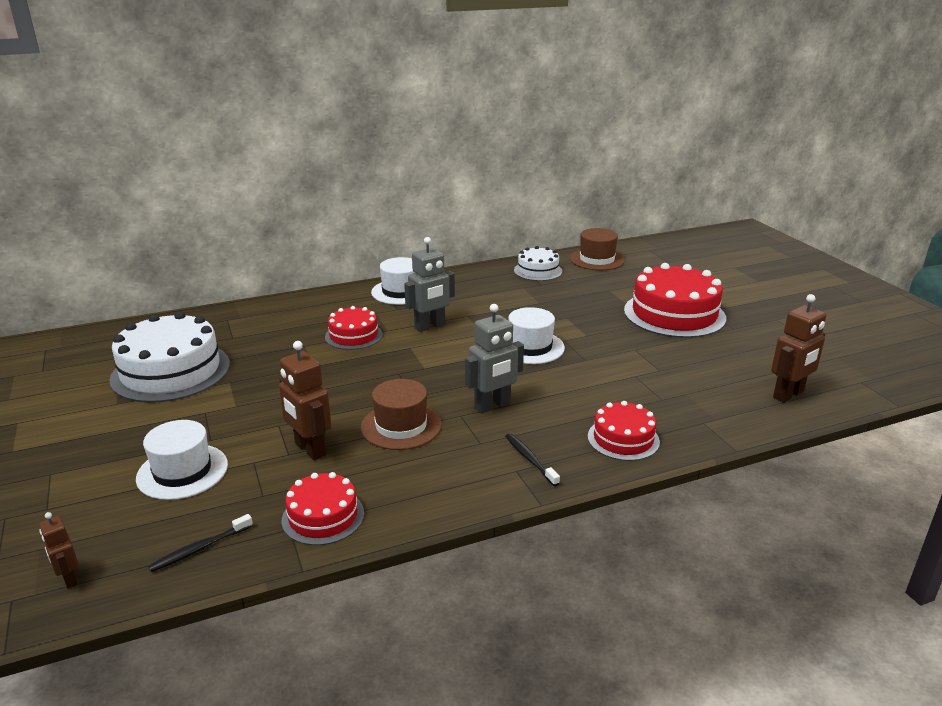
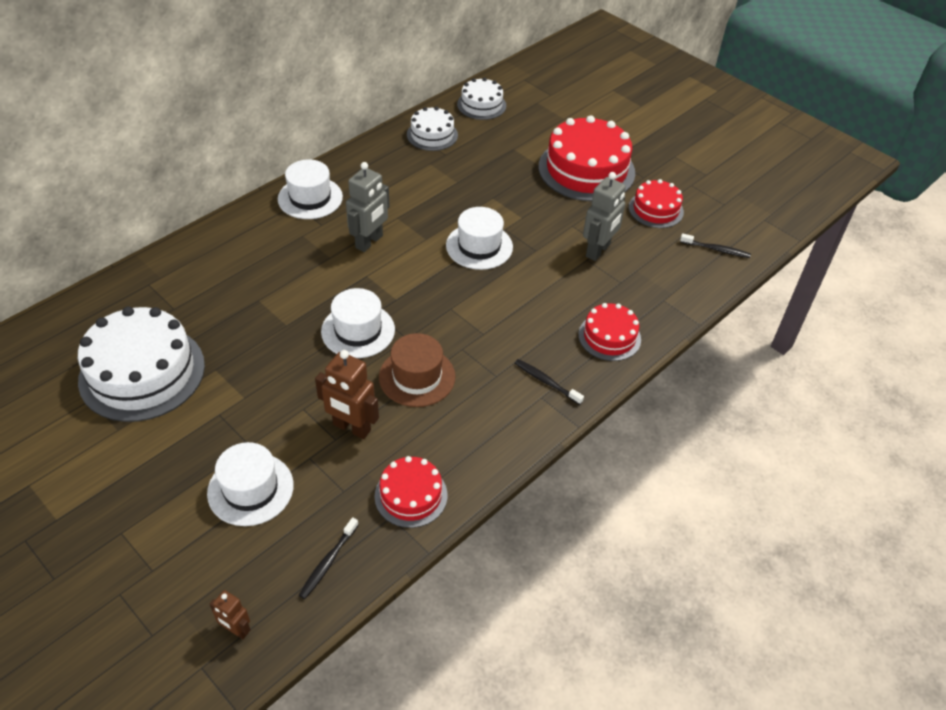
camera: 25 degrees left, 20 degrees up
red cake [325,306,383,350] -> red cake moved to [629,179,684,228]
grey robot [465,304,524,414] -> grey robot moved to [583,172,626,261]
brown hat [570,228,625,270] -> white cake [457,78,506,120]
brown robot [771,294,826,403] -> black toothbrush [680,233,751,258]
none -> white hat [321,288,395,358]

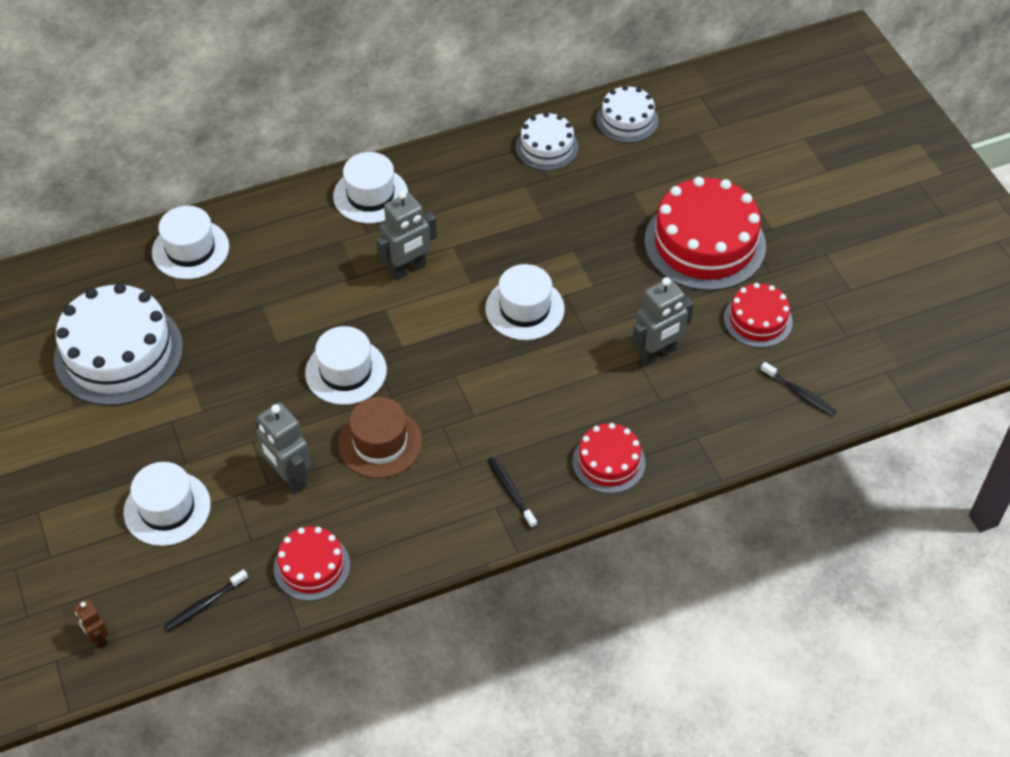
camera: 25 degrees right, 5 degrees up
brown robot [315,350,379,439] -> grey robot [255,403,311,493]
none -> white hat [152,206,229,279]

